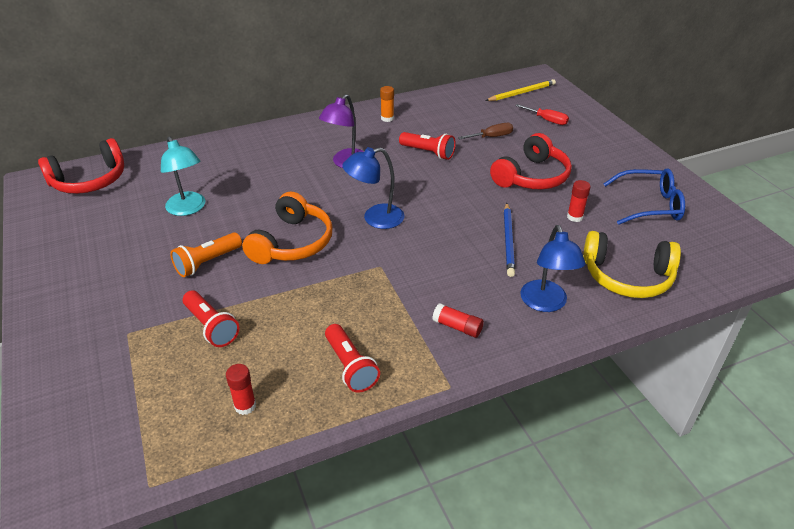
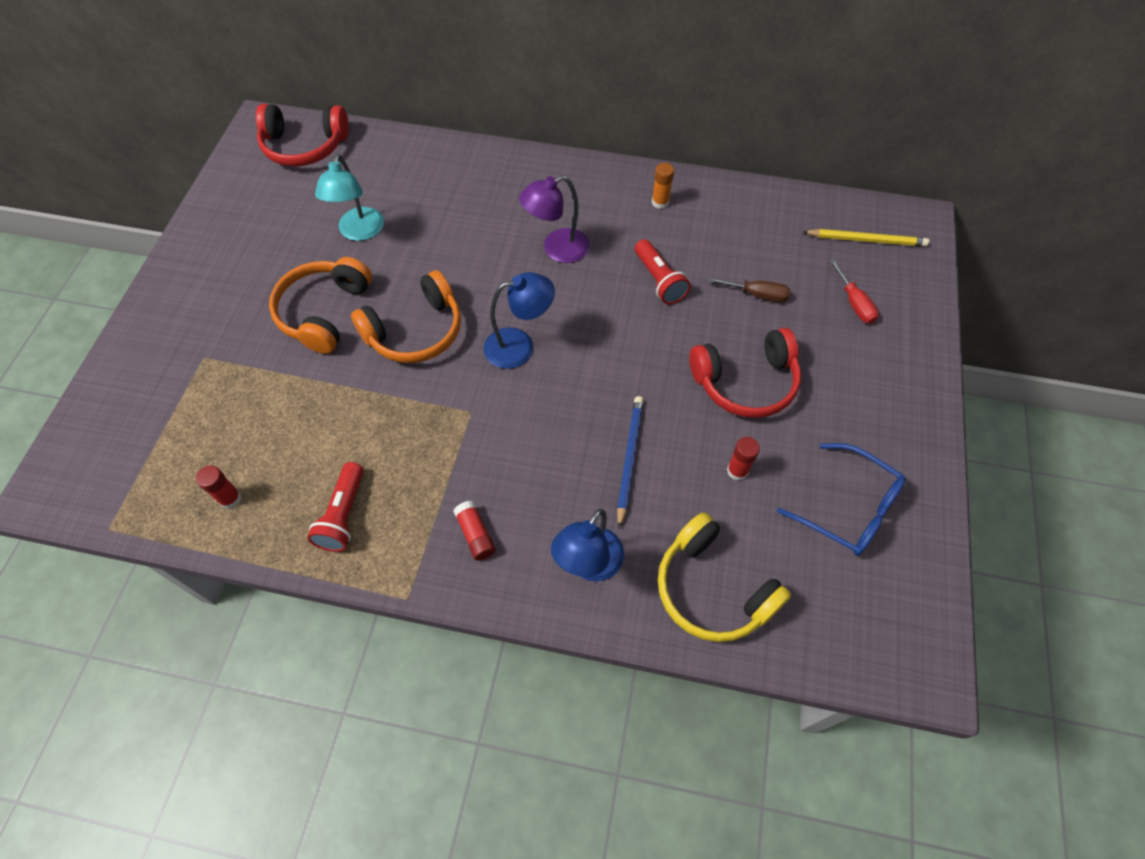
camera: 35 degrees right, 20 degrees up
orange flashlight [171,233,242,277] -> orange headphones [269,257,372,354]
red flashlight [183,291,240,347] -> none
blue lamp [342,147,404,229] -> blue lamp turned 150 degrees clockwise [484,272,555,369]
blue pencil [504,203,515,277] -> blue pencil turned 150 degrees clockwise [617,396,644,528]

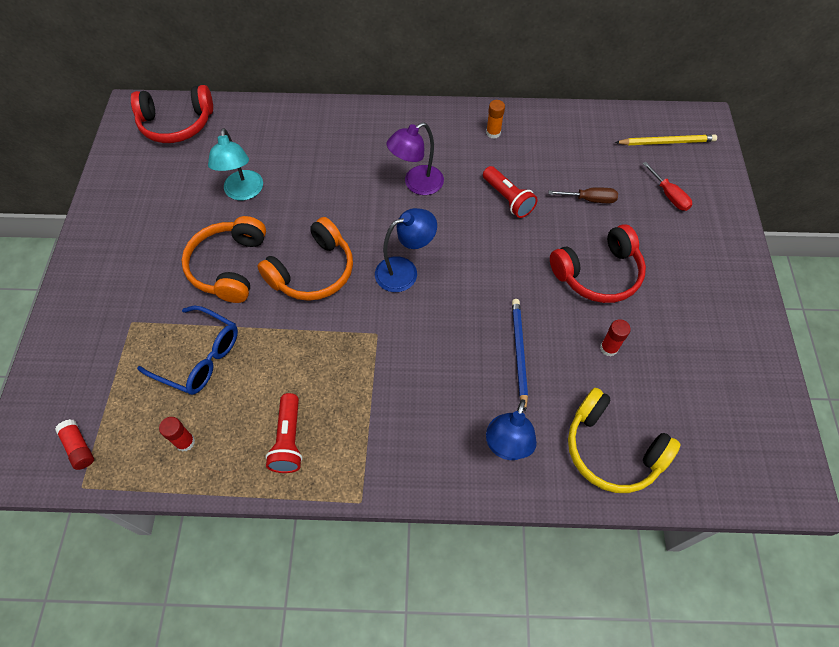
camera: 10 degrees left, 0 degrees up
red glue stick [453,501,496,560] -> red glue stick moved to [55,419,94,470]
blue glasses [777,443,906,556] -> blue glasses moved to [137,306,238,395]

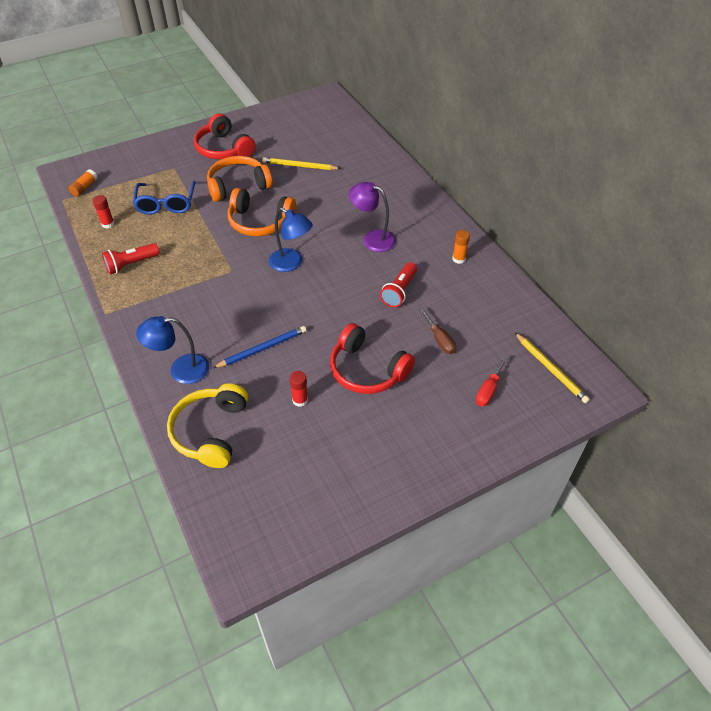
camera: 60 degrees right, 10 degrees down
red glue stick [55,419,94,470] -> orange glue stick [68,169,98,197]
red headphones [131,85,213,143] -> red headphones moved to [194,114,256,159]
turquoise lamp [208,128,263,200] -> yellow pencil [262,157,341,170]

